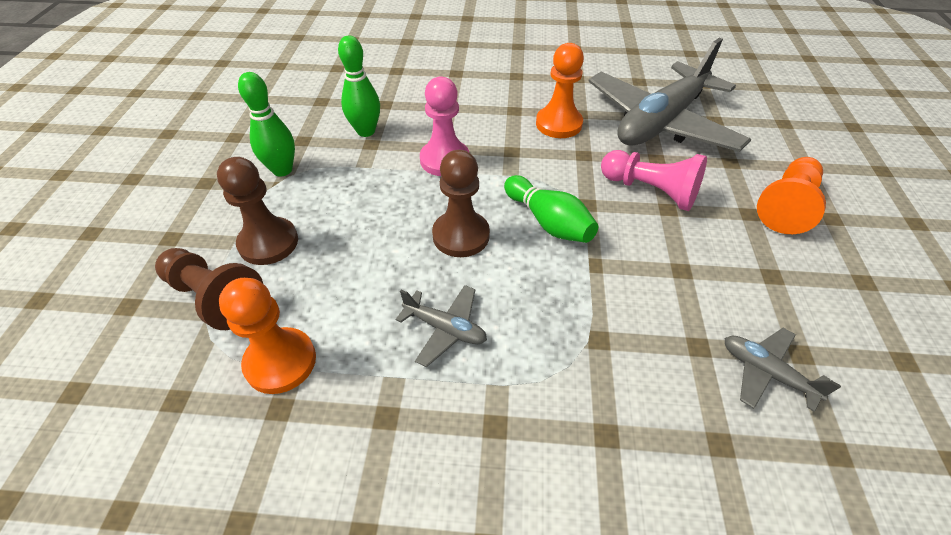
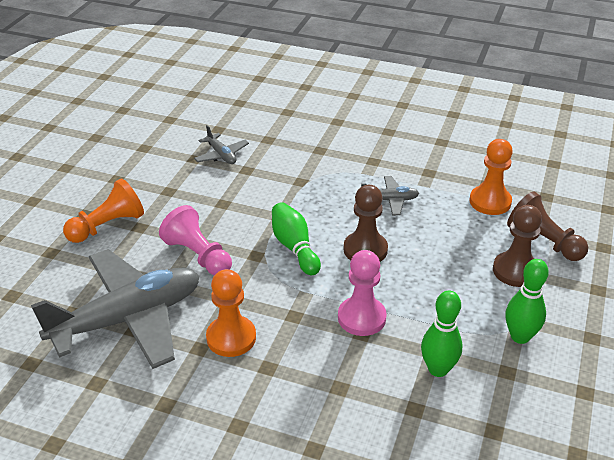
camera: 165 degrees left, 10 degrees down
grey plane [396,285,487,367] -> grey plane turned 135 degrees clockwise [361,176,419,216]

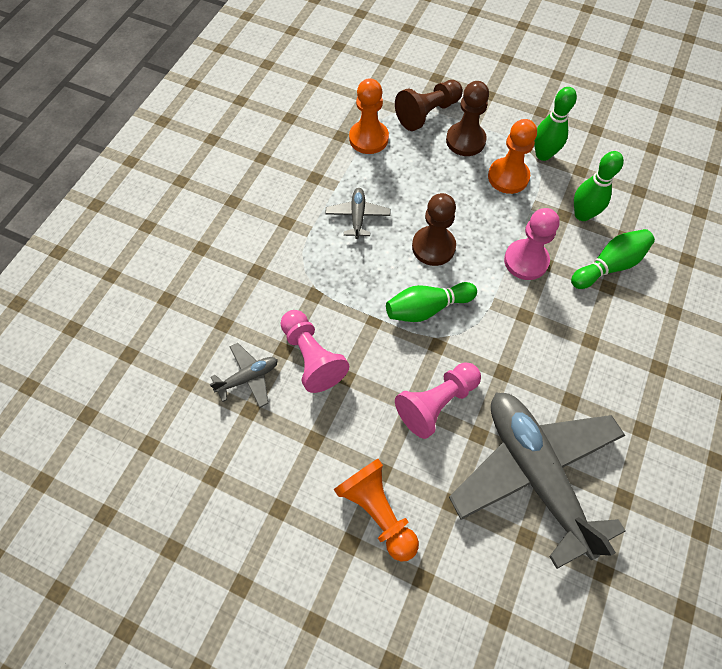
camera: 85 degrees left, 25 degrees up
orange pawn [206,269,256,357] -> orange pawn moved to [488,119,537,194]
none -> pink pawn [281,310,349,393]
none -> green bowling pin [571,229,655,289]

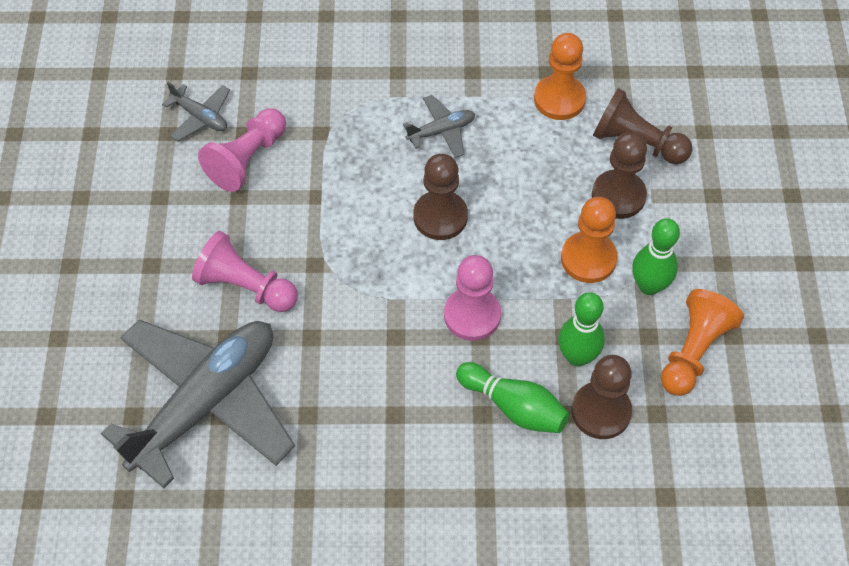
camera: 65 degrees right, 5 degrees down
orange pawn [334,459,419,561] -> orange pawn moved to [661,289,744,396]
green bowling pin [386,282,477,322] -> none
none -> brown pawn [572,355,632,439]

